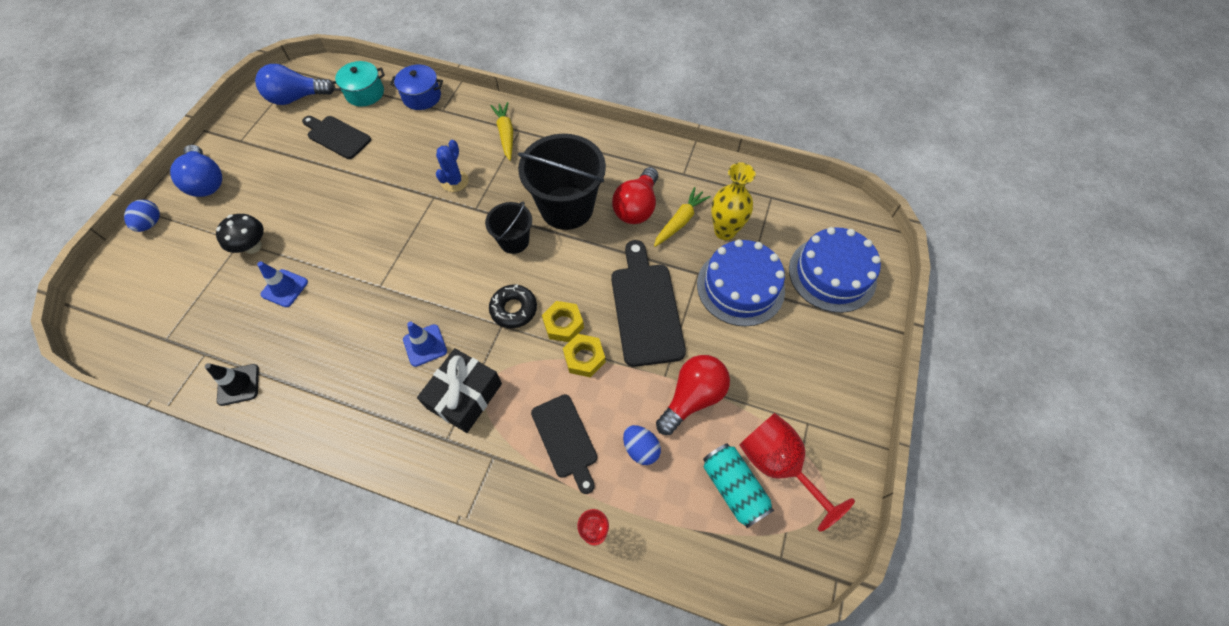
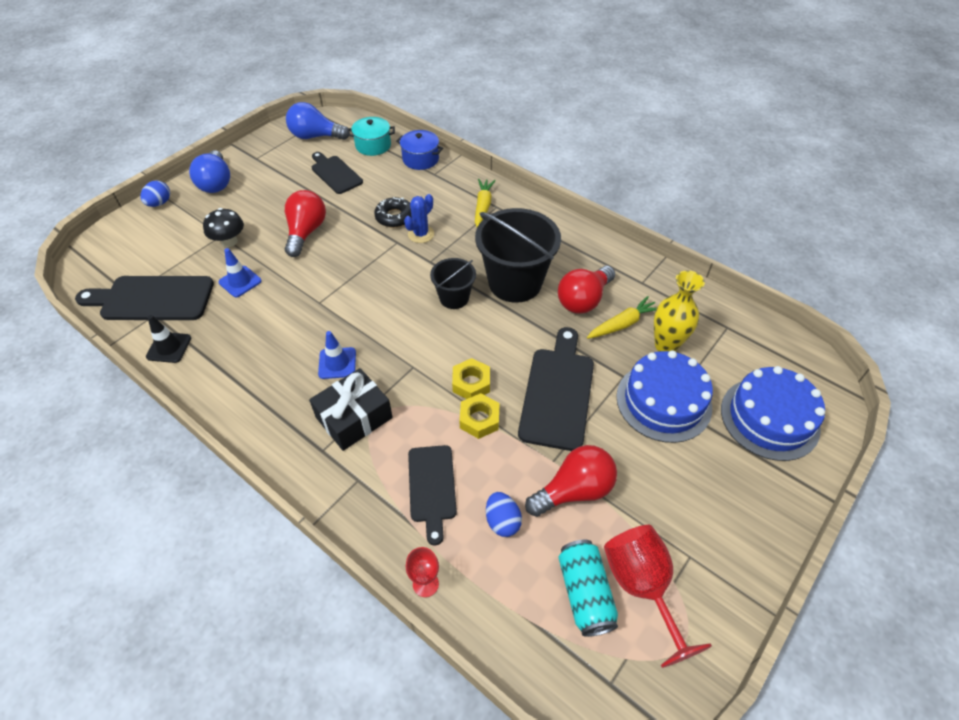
camera: 20 degrees right, 10 degrees down
black donut [489,285,537,328] -> black donut moved to [374,197,412,228]
none -> black cutting board [75,276,214,320]
none -> red light bulb [285,190,326,257]

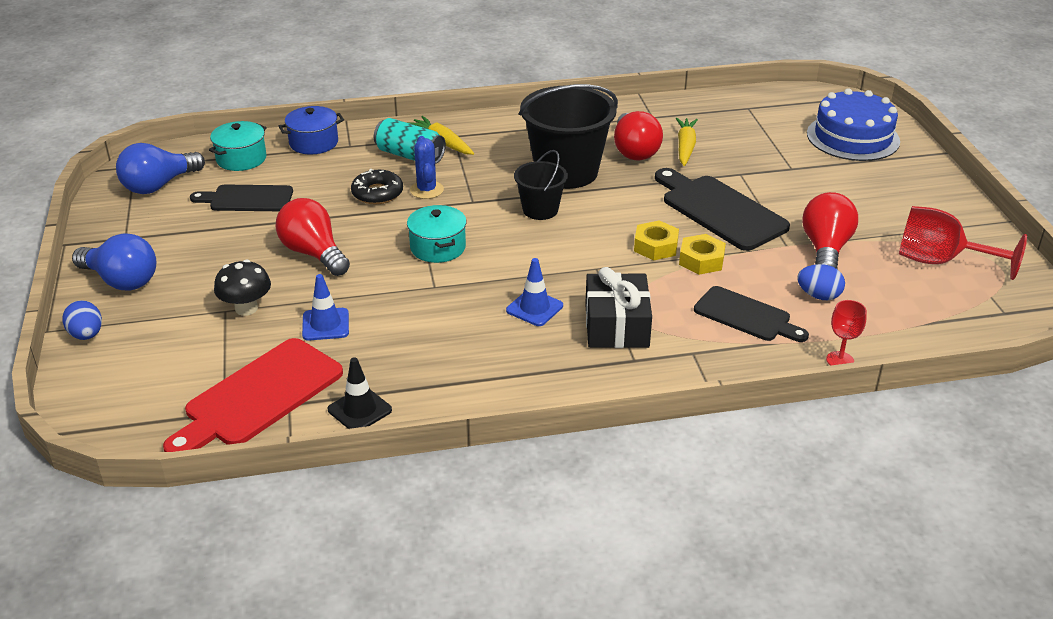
camera: 50 degrees left, 15 degrees down
black cutting board [75,276,214,320] -> red cutting board [163,338,343,452]
turquoise can [558,540,618,637] -> turquoise can moved to [374,118,446,164]
blue cake [616,350,713,443] -> none
yellow vase [654,270,705,352] -> none
none -> turquoise pot [407,205,466,263]

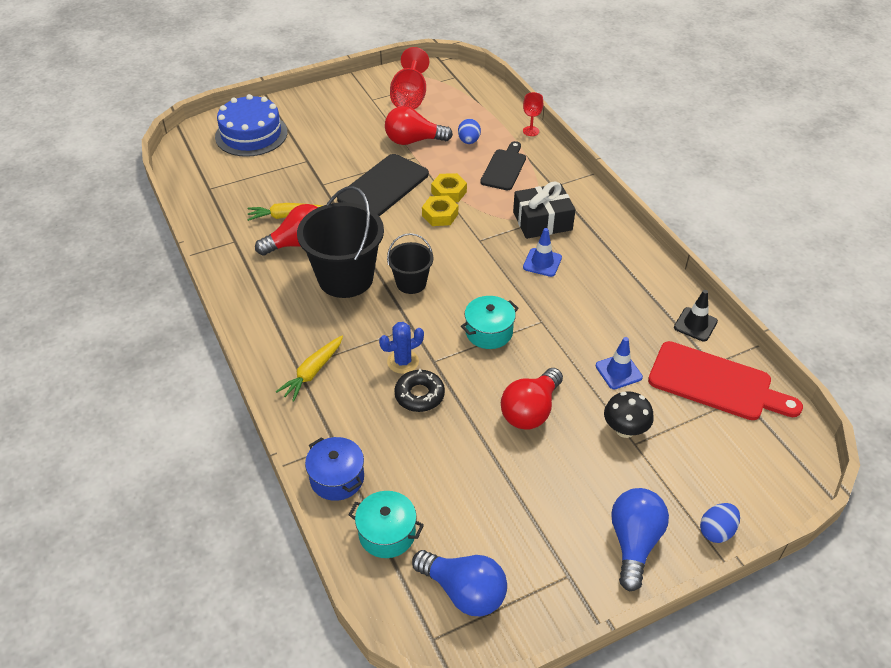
camera: 105 degrees left, 10 degrees up
black cutting board [190,185,293,211] -> none
turquoise can [374,118,446,164] -> none

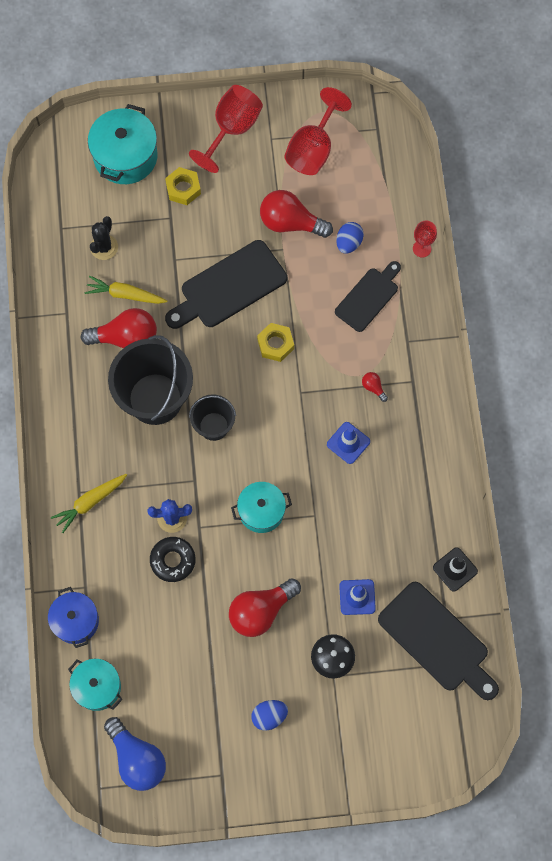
camera: 20 degrees right, 25 degrees up
blue cake [215,94,288,157] -> turquoise pot [88,104,158,184]
yellow nut [431,173,467,202] -> yellow nut moved to [165,167,201,205]
black gift [513,181,576,239] -> red light bulb [362,372,388,402]
blue light bulb [611,488,669,592] -> none
red cutting board [648,341,803,420] -> black cutting board [378,582,499,700]
blue egg [700,503,740,543] -> blue egg moved to [251,700,288,731]
none -> black cactus [90,216,118,260]
none -> red goblet [189,85,263,173]

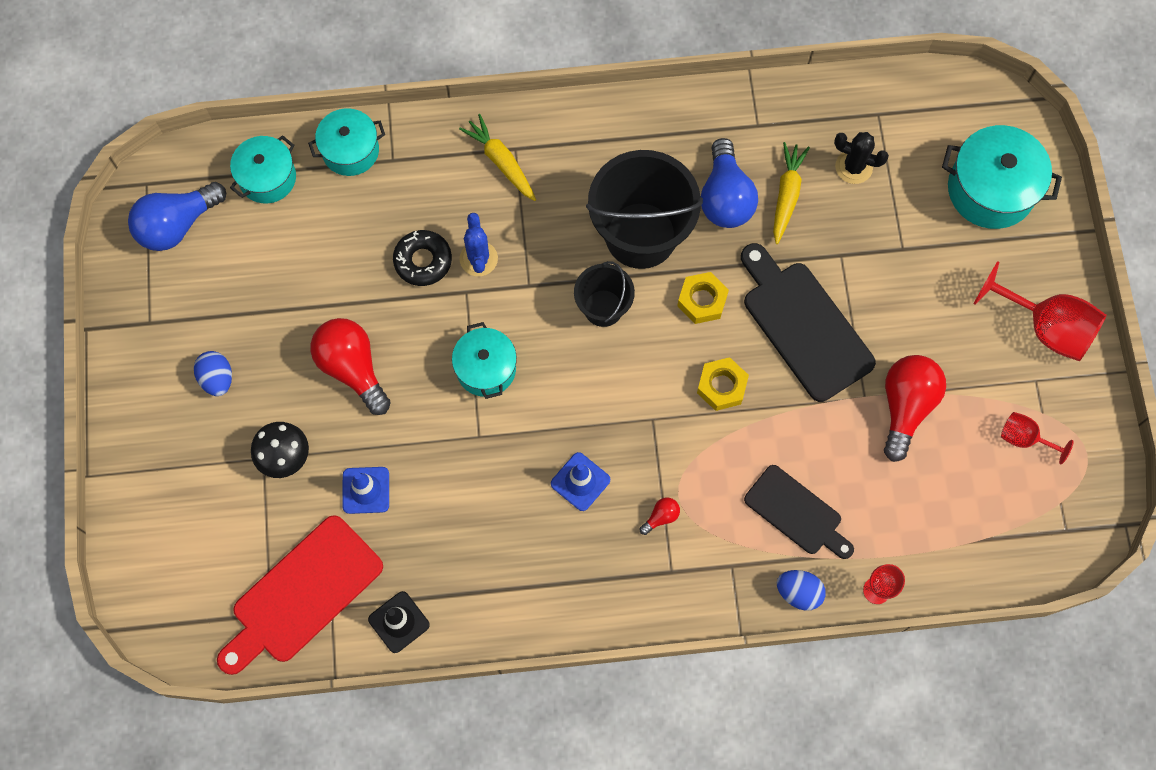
camera: 90 degrees right, 0 degrees up
blue pot [48,587,99,648] -> turquoise pot [308,108,385,176]
red light bulb [81,308,157,348] -> blue light bulb [701,138,758,228]
yellow nut [165,167,201,205] -> yellow nut moved to [677,272,729,324]
red goblet [284,87,352,175] -> red goblet [1001,412,1073,464], size x0.53
blue egg [336,222,364,254] -> blue egg moved to [777,570,826,611]
black cutting board [378,582,499,700] -> red cutting board [217,515,383,675]

